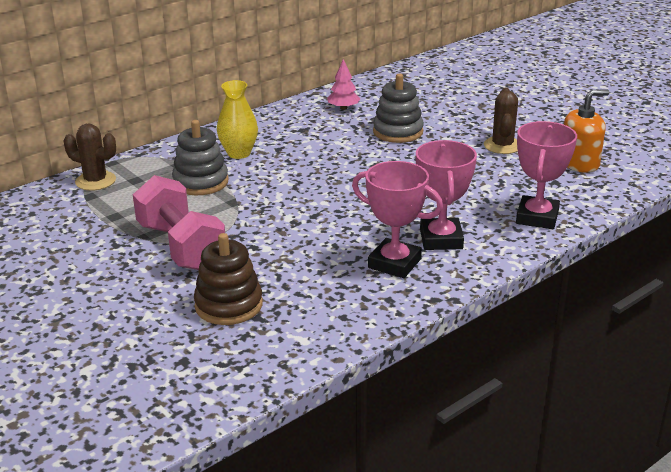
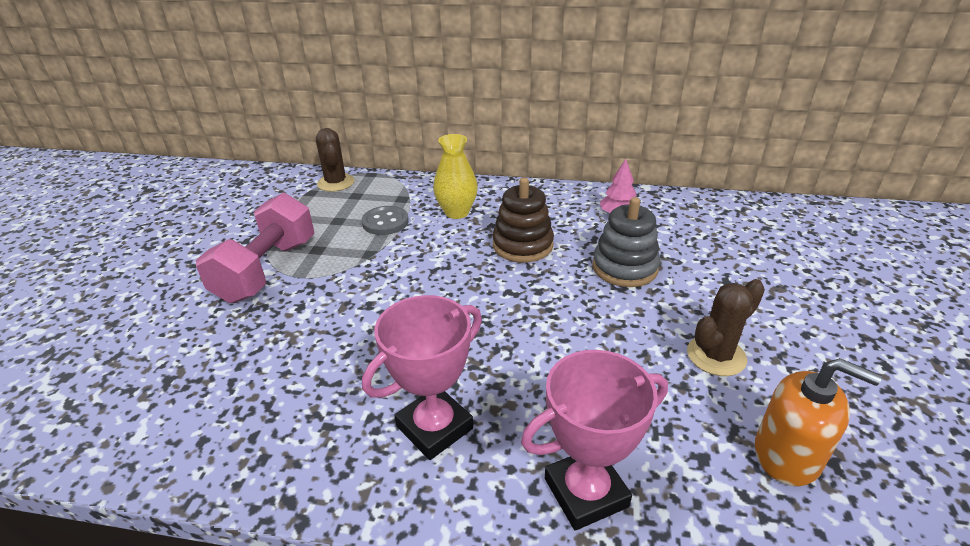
camera: 50 degrees right, 5 degrees up
grey stacking toy [172,120,229,195] -> grey button [362,206,409,235]
brown stacking toy [194,233,263,325] -> brown stacking toy moved to [492,177,554,263]
pink trophy [352,161,443,278] -> none

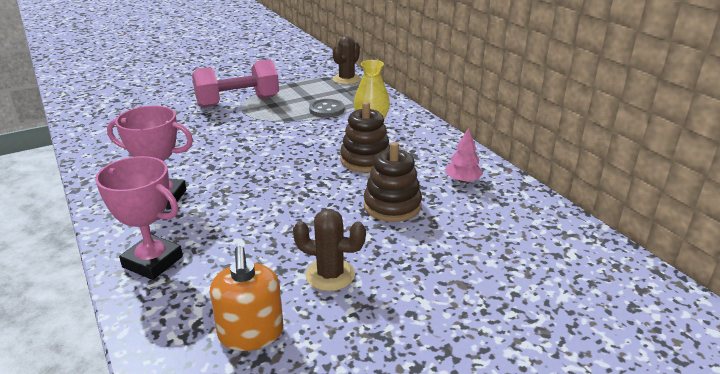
camera: 50 degrees right, 5 degrees down
grey stacking toy [592,197,660,287] -> brown stacking toy [364,142,422,222]

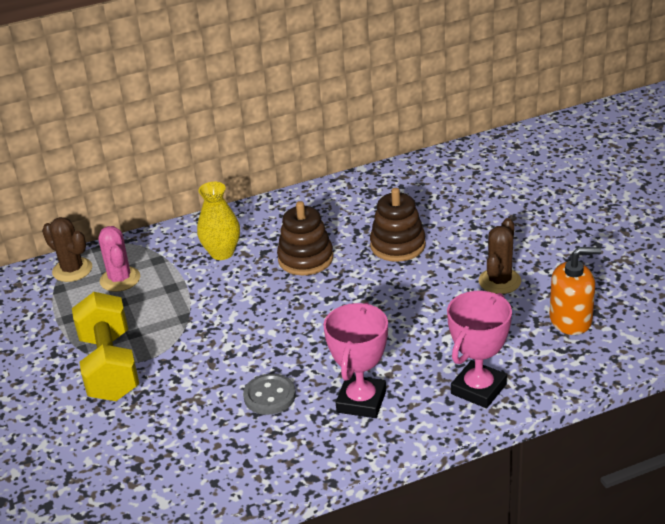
camera: 80 degrees left, 5 degrees up
pink dumbbell [192,59,279,108] -> yellow dumbbell [72,292,139,401]
grey button [309,99,345,118] -> grey button moved to [243,373,296,415]
pink tree [445,128,483,183] -> none
none -> pink cactus [98,226,140,292]

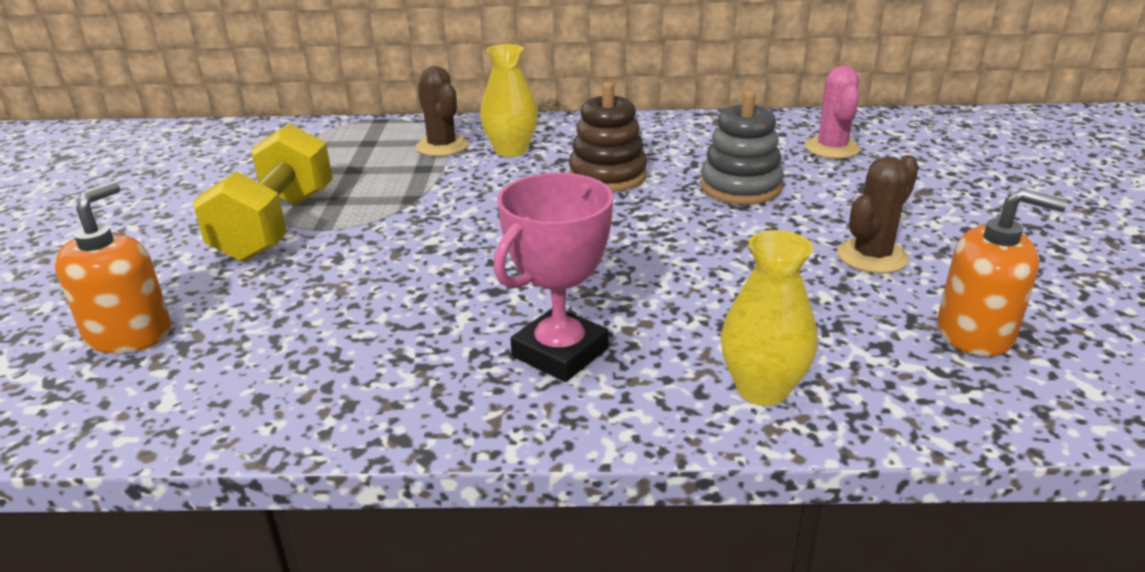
camera: 20 degrees right, 5 degrees down
brown cactus [42,217,92,282] -> brown cactus moved to [416,66,468,157]
pink cactus [98,226,140,292] -> pink cactus moved to [805,66,861,159]
grey button [243,373,296,415] -> none
brown stacking toy [370,188,426,262] -> grey stacking toy [700,91,784,204]
pink trophy [447,291,512,408] -> yellow vase [721,230,818,406]
none -> orange soap dispenser [54,182,171,353]

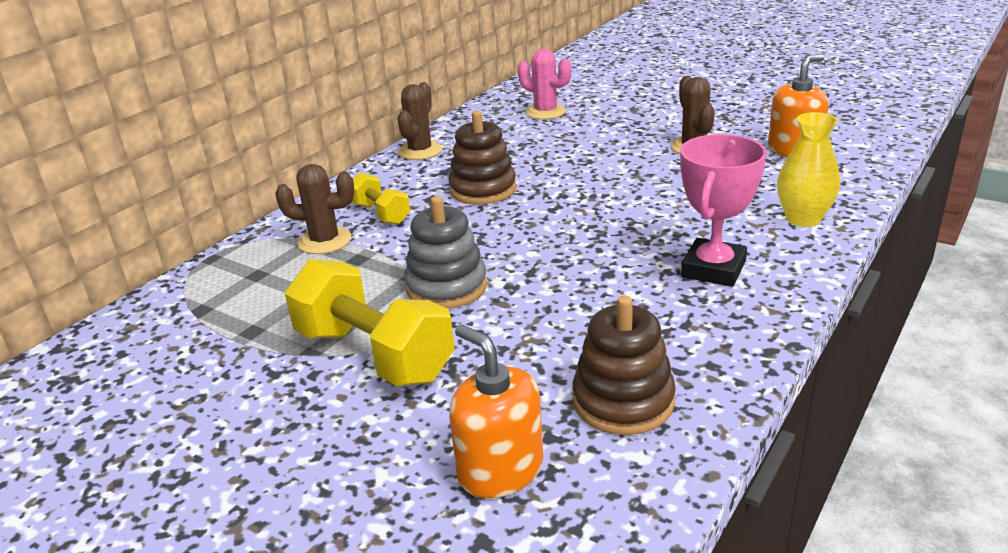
camera: 55 degrees left, 0 degrees up
yellow vase [480,44,538,157] -> yellow dumbbell [352,172,410,225]
pink trophy [493,173,613,382] -> pink trophy turned 45 degrees clockwise [680,134,767,287]
grey stacking toy [700,91,784,204] -> grey stacking toy moved to [404,196,487,309]
none -> brown cactus [398,82,442,160]
none -> brown stacking toy [572,295,676,435]

